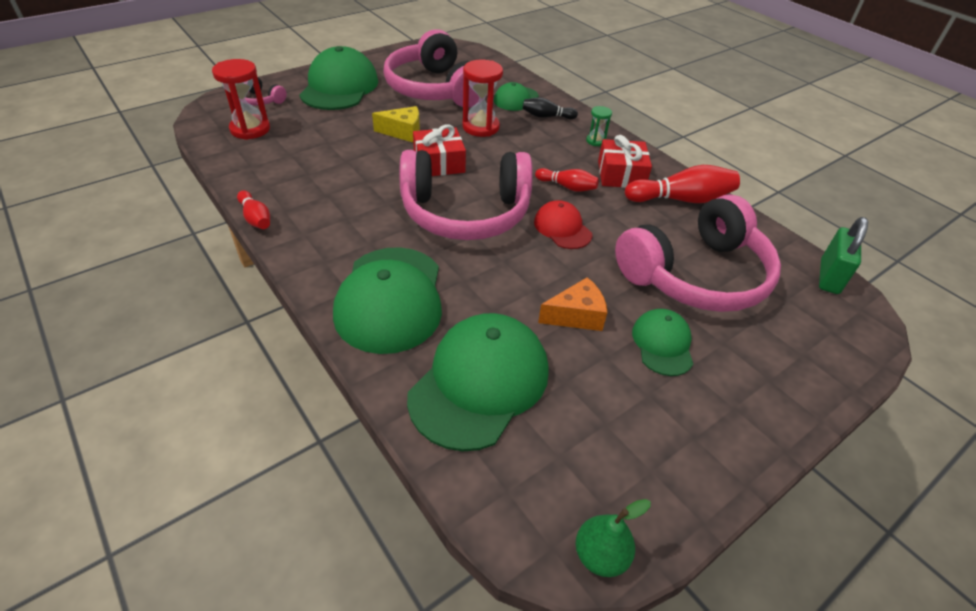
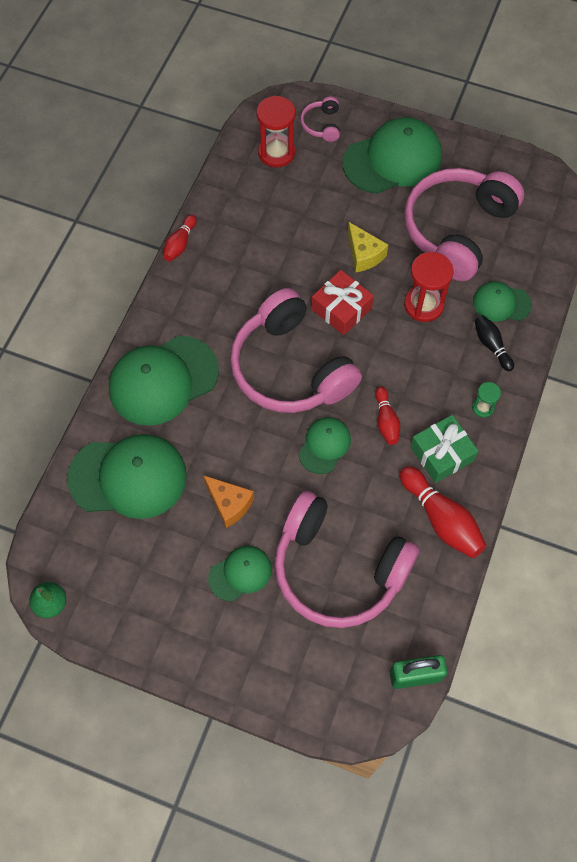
camera: 60 degrees right, 20 degrees up
red cap [534,200,592,249] -> green cap [298,417,351,474]
red gift [598,135,652,188] -> green gift [410,415,478,483]

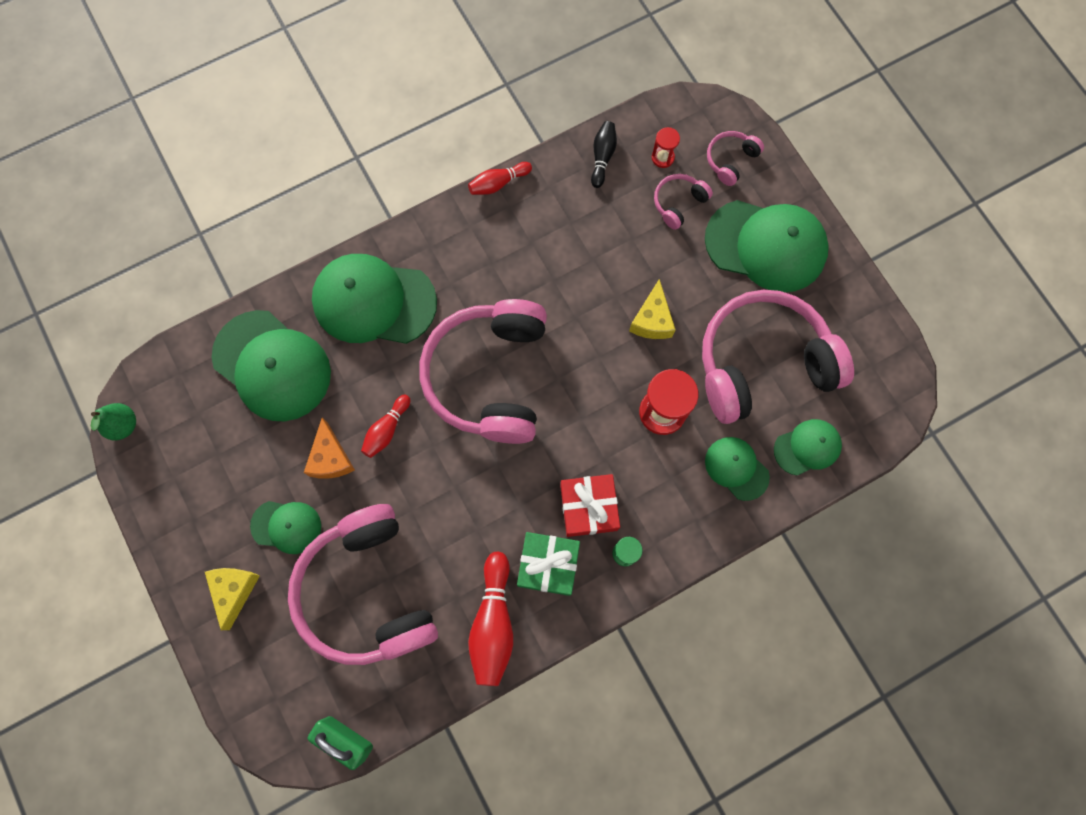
camera: 40 degrees right, 10 degrees up
red hourglass [257,96,296,167] -> red hourglass [652,127,680,168], size x0.53
green cap [298,417,351,474] -> green cap moved to [774,419,842,476]
red gift [311,270,374,335] -> red gift moved to [560,474,620,537]
red bowling pin [375,386,400,445] -> red bowling pin moved to [361,395,410,458]
black bowling pin [474,315,514,371] -> black bowling pin moved to [591,121,617,188]
none -> yellow cheese [205,568,260,630]
none -> pink headphones [654,174,713,230]

